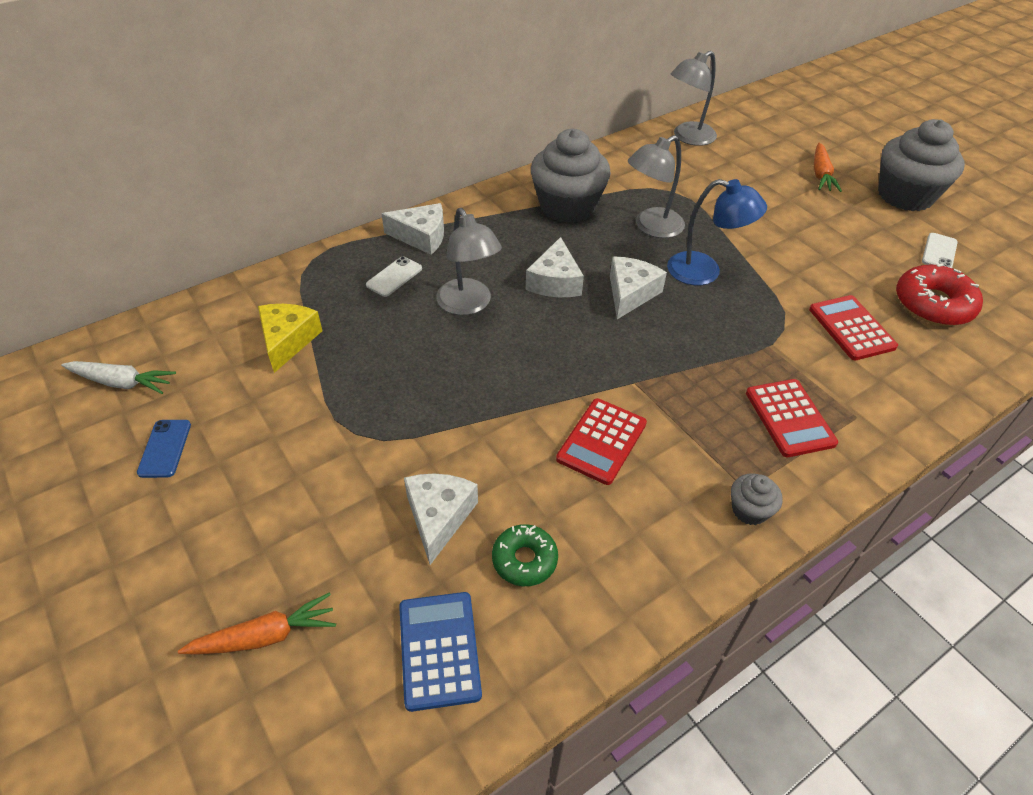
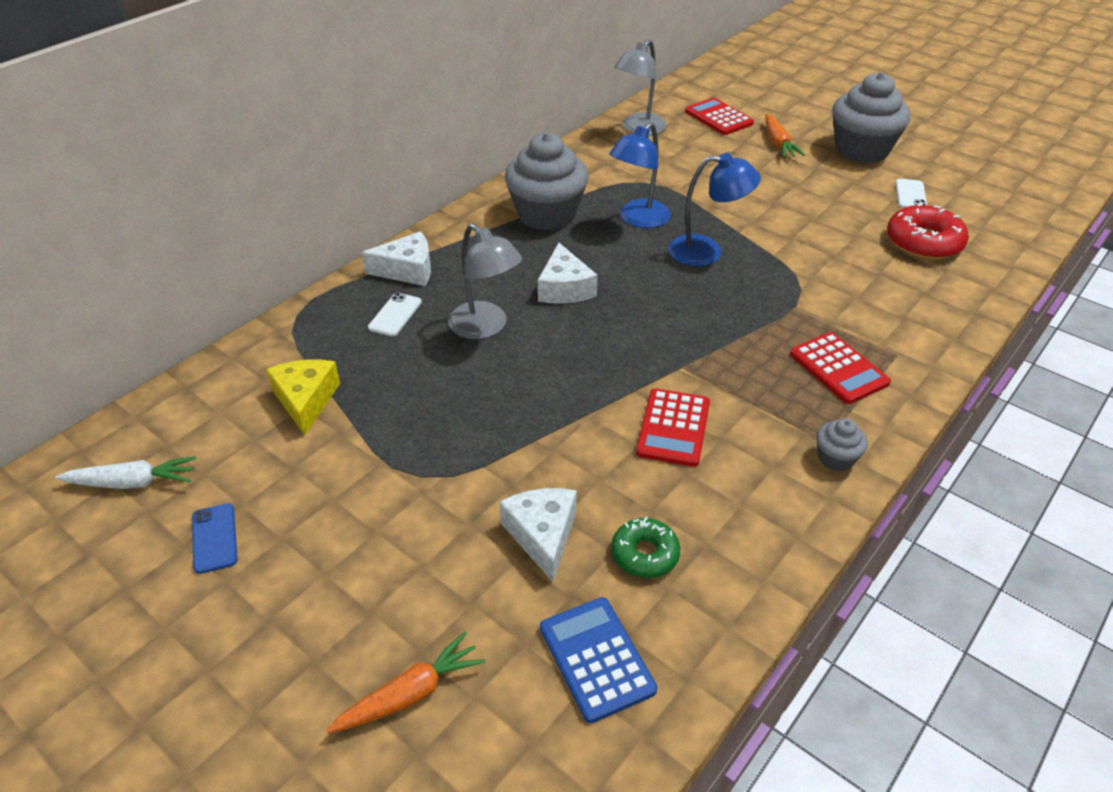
camera: 15 degrees left, 5 degrees down
white cheese [610,257,667,319] -> none
grey lamp [628,135,685,238] -> blue lamp [609,122,671,228]
red calculator [809,295,898,360] -> red calculator moved to [685,98,754,135]

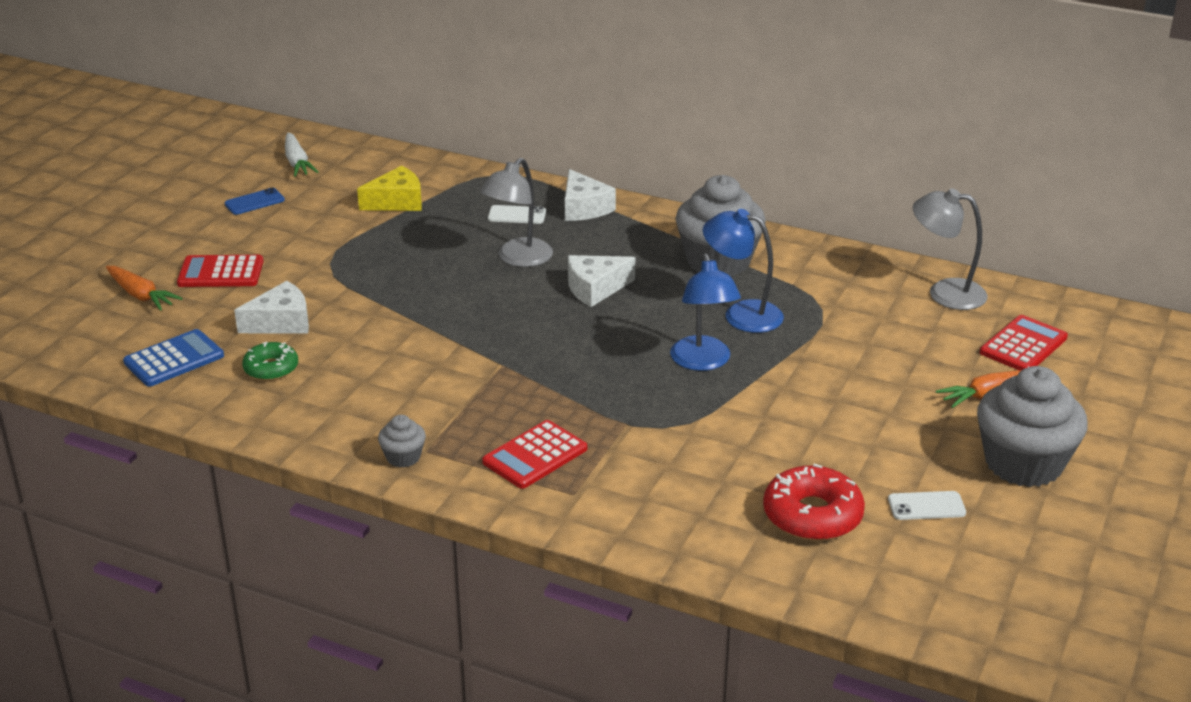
camera: 75 degrees right, 10 degrees down
red calculator [636,388,710,467] -> red calculator moved to [177,255,264,287]

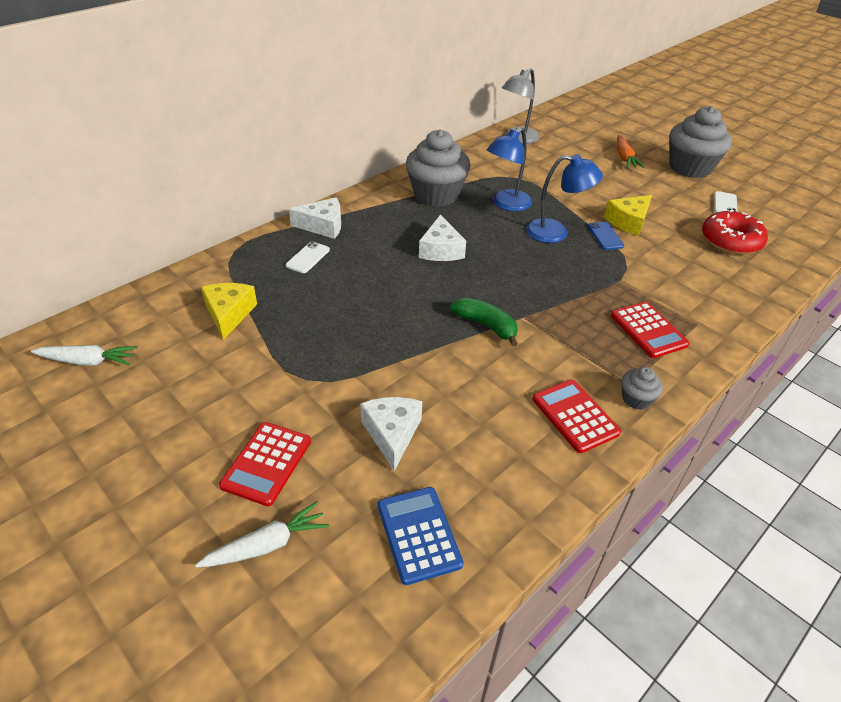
camera: 70 degrees left, 10 degrees up
orange carrot [106,266,183,311] -> white carrot [195,501,329,568]
blue phone [225,188,285,215] -> blue phone moved to [588,222,624,250]
green donut [242,342,298,381] -> none
grey lamp [480,158,553,267] -> none
red calculator [980,315,1068,371] -> red calculator moved to [532,379,621,453]
none -> green banana [450,298,518,346]
none -> yellow cheese [604,195,652,236]

